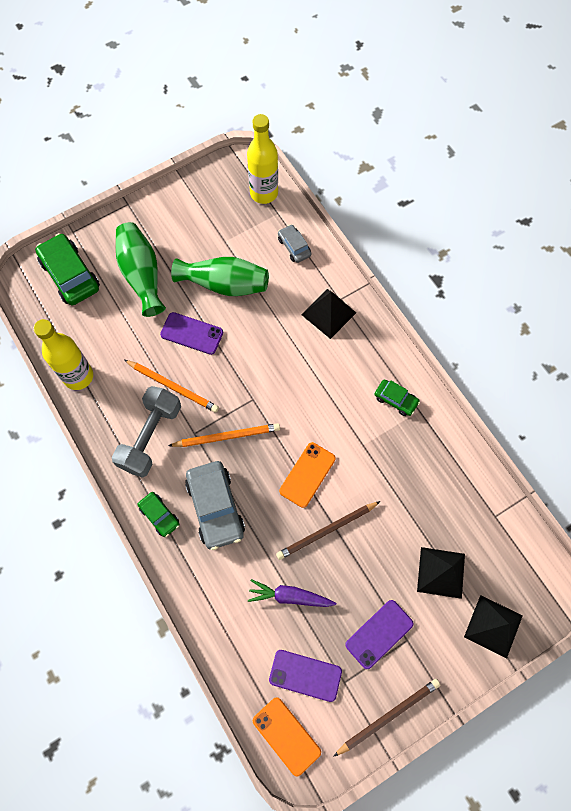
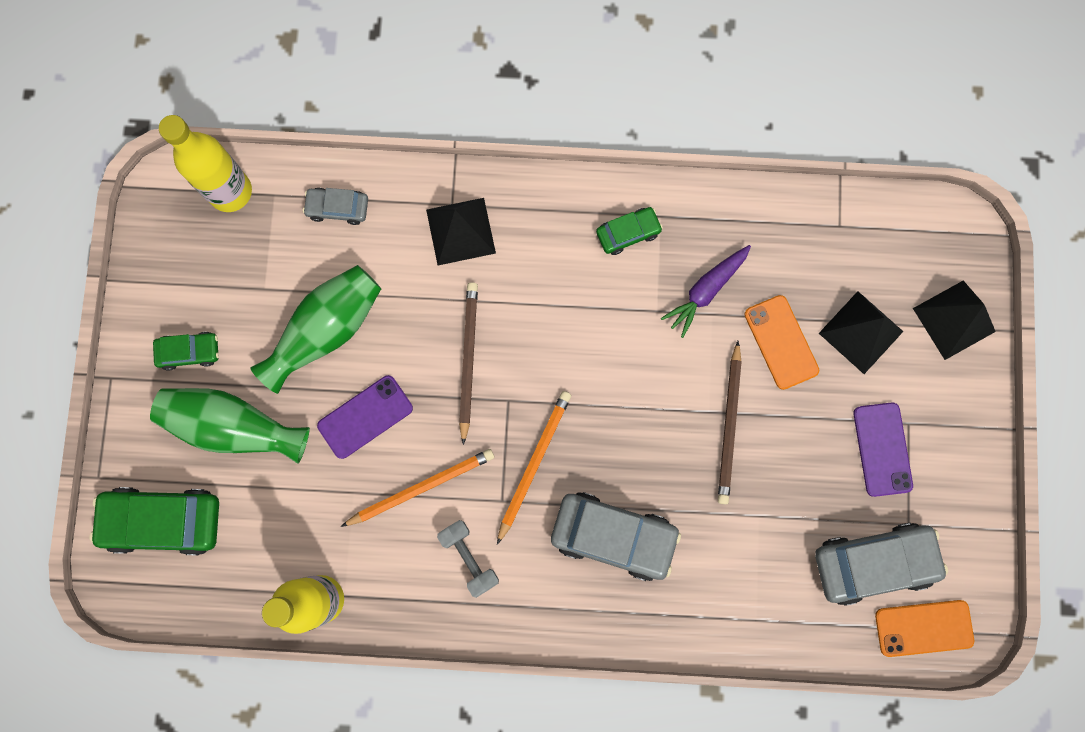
camera: 55 degrees left, 10 degrees up
grey dumbbell [112,386,181,478] -> grey dumbbell [437,520,499,598], size x0.58
green car [138,492,180,537] -> green car moved to [153,332,219,370]
purple carrot [248,579,336,607] -> purple carrot moved to [661,245,751,338]
purple phone [269,650,342,702] -> grey car [815,523,948,606]
orange phone [279,442,336,508] -> orange phone moved to [744,295,819,390]
brown pencil [333,679,440,757] -> brown pencil moved to [459,282,478,445]

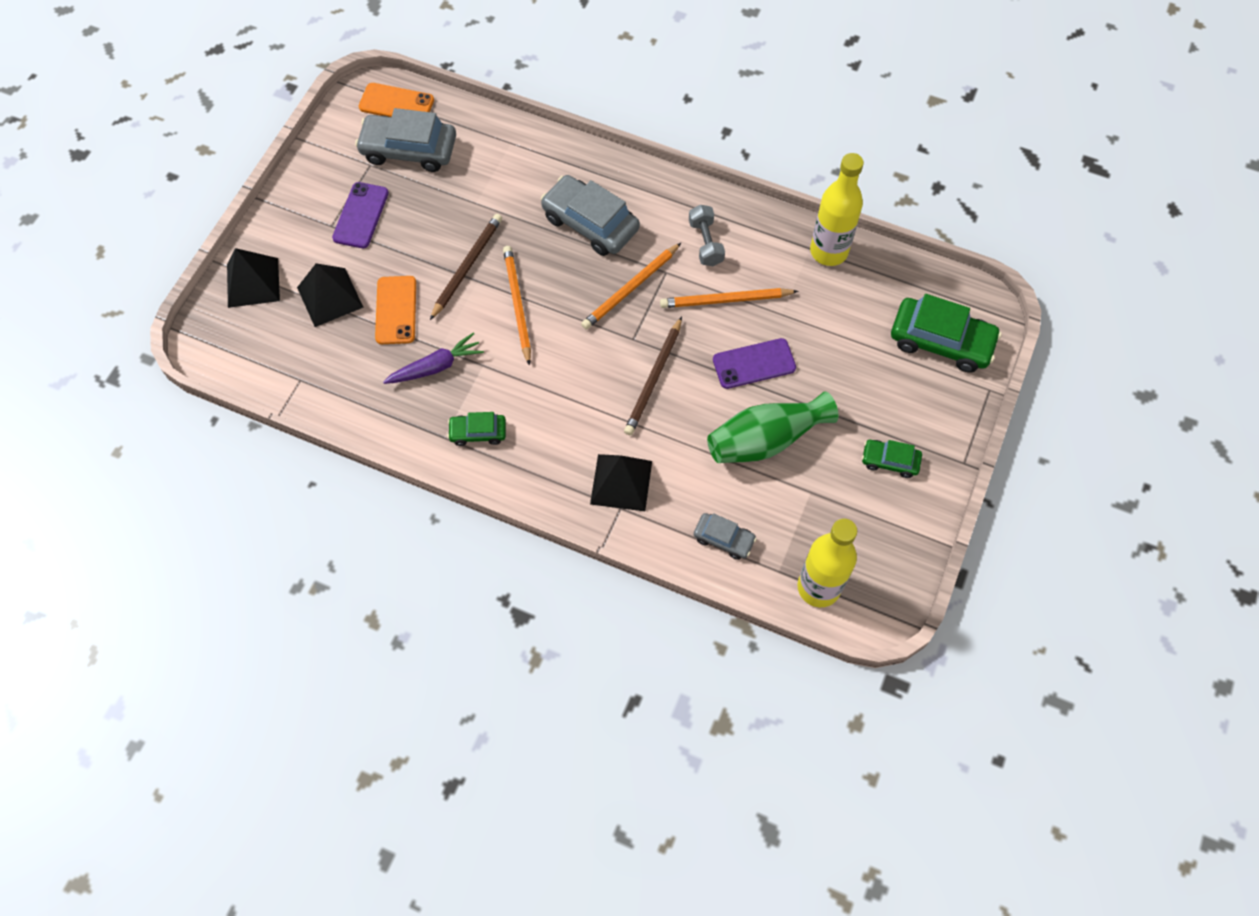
camera: 160 degrees left, 15 degrees down
green vase [150,388,310,464] -> none
none -> orange pencil [503,246,531,366]

